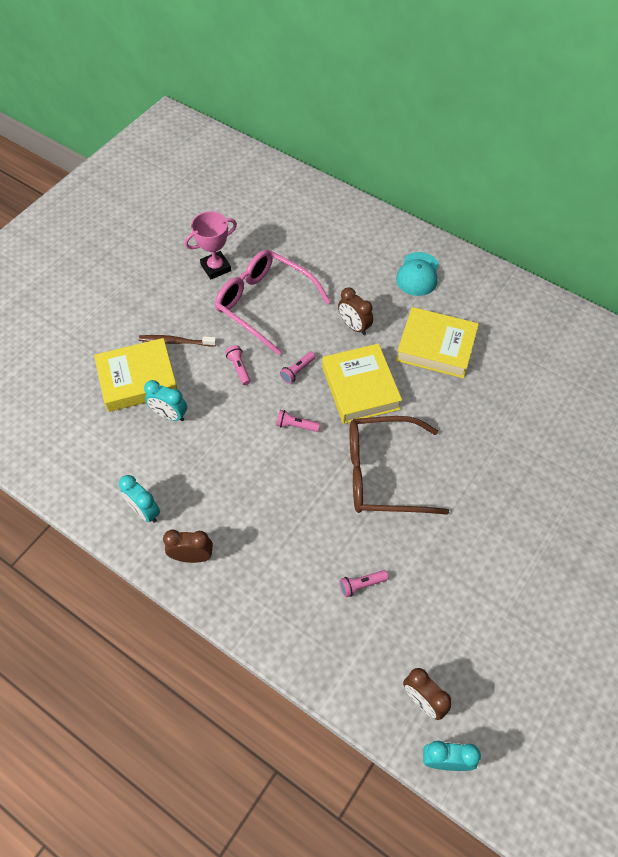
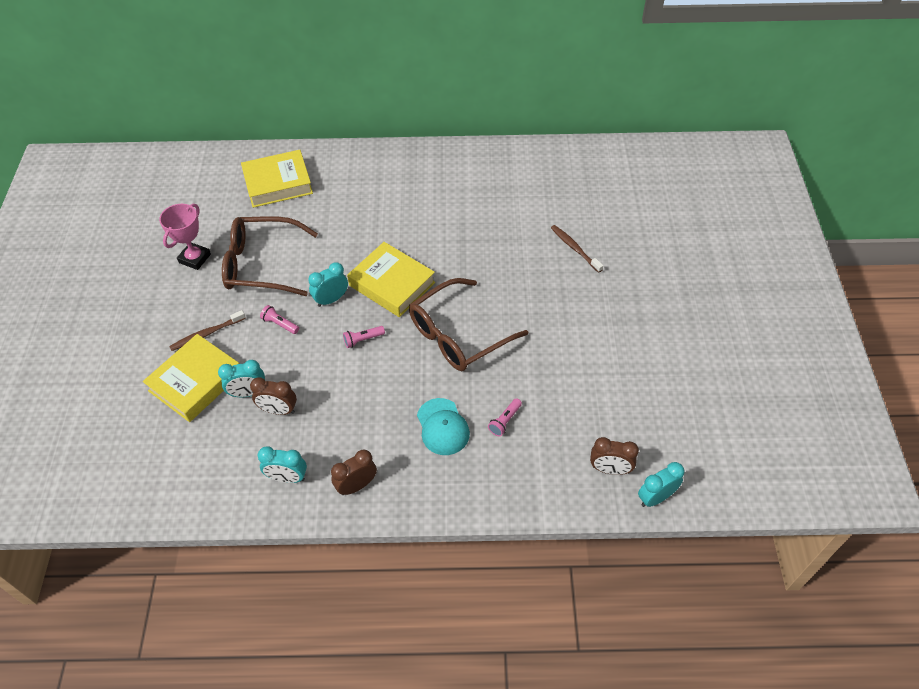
camera: 35 degrees left, 5 degrees down
pink glasses [215,250,331,355] -> brown glasses [222,216,318,296]
pink flashlight [280,352,316,384] -> turquoise clock [308,262,348,307]
brown clock [338,287,373,335] -> brown clock moved to [250,378,297,415]
turquoise cap [396,252,439,296] -> turquoise cap moved to [417,398,470,455]
yellow book [396,307,479,378] -> yellow book moved to [241,150,313,208]
none -> brown toothbrush [551,225,603,273]

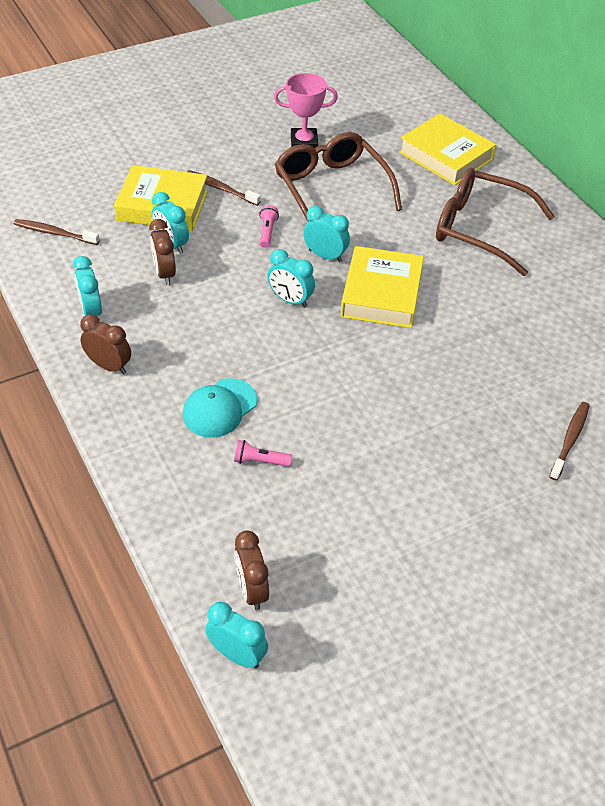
camera: 60 degrees right, 5 degrees down
pink flashlight [343,326,385,348] -> turquoise clock [267,249,315,308]
brown glasses [409,278,528,371] -> brown glasses moved to [436,168,555,276]
none -> brown toothbrush [14,219,100,245]

